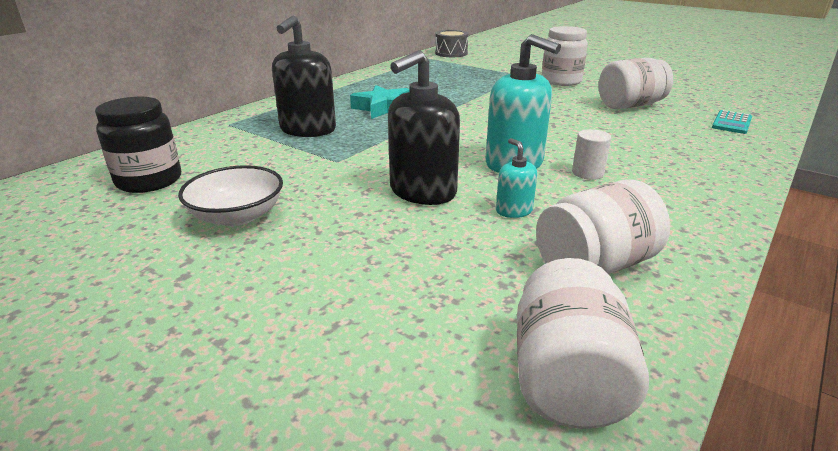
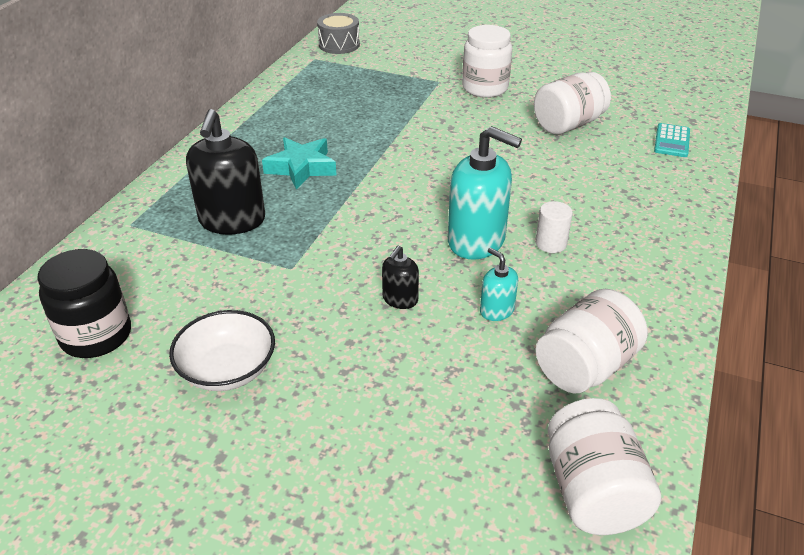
camera: 15 degrees left, 10 degrees up
black soap dispenser [388,50,460,205] -> black soap dispenser [382,246,419,309], size x0.49

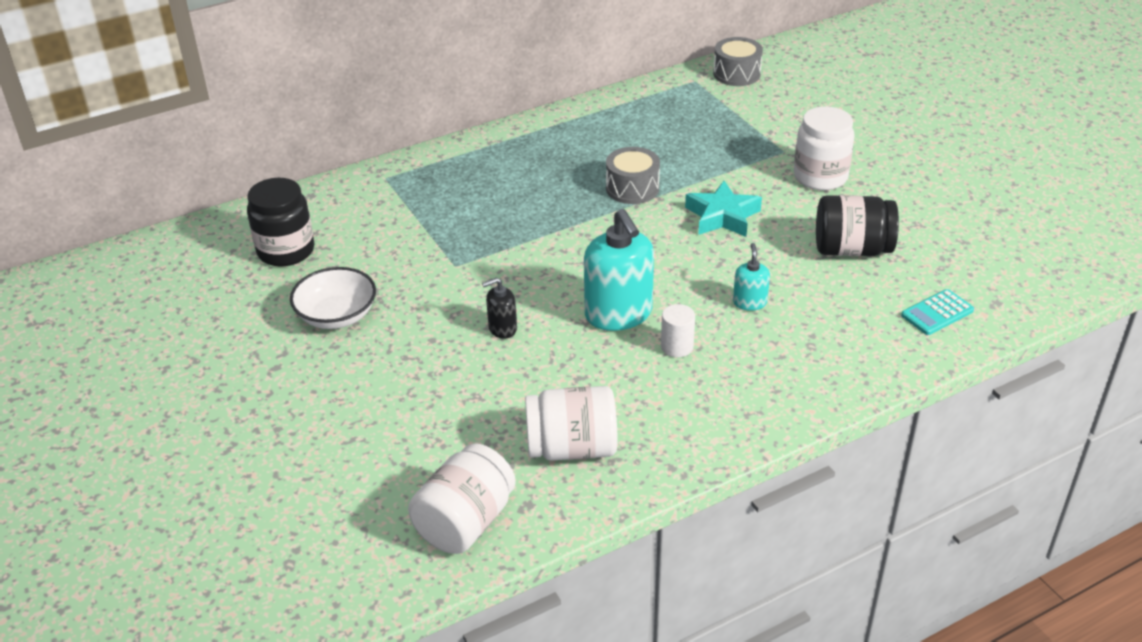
camera: 40 degrees right, 0 degrees up
black soap dispenser [186,109,265,234] -> none
turquoise star [262,137,337,189] -> turquoise star moved to [685,181,762,237]
turquoise soap dispenser [480,248,518,321] -> turquoise soap dispenser moved to [733,243,770,311]
white jar [534,72,611,135] -> black jar [816,195,899,256]
none -> grey drum [606,147,660,204]

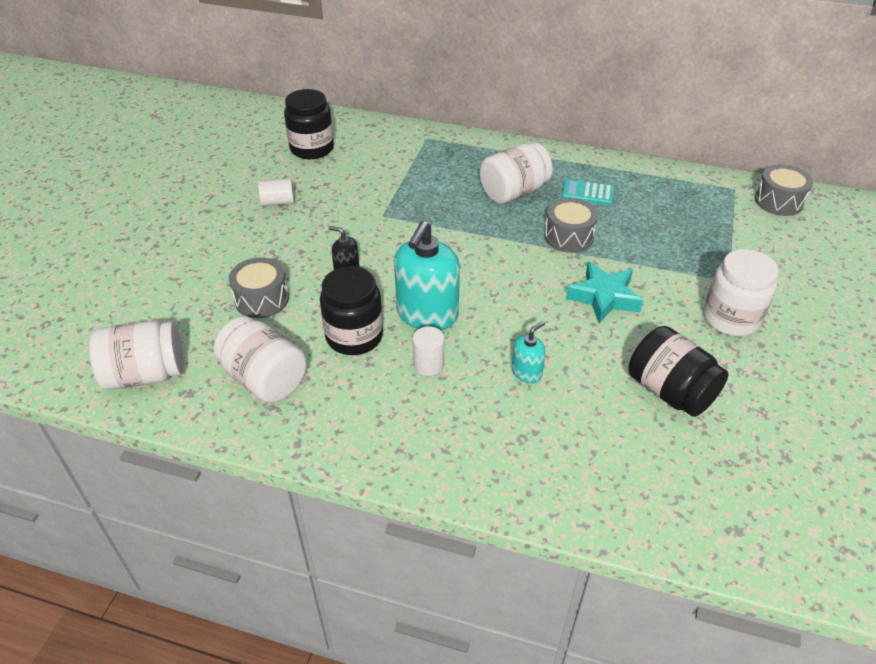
camera: 45 degrees right, 5 degrees up
white bowl [290,267,376,329] -> white cylinder [258,178,295,206]
turquoise calculator [901,289,974,335] -> turquoise calculator moved to [562,179,615,205]
none -> grey drum [229,257,289,318]
none -> black jar [320,266,383,355]
none -> white jar [480,142,553,204]

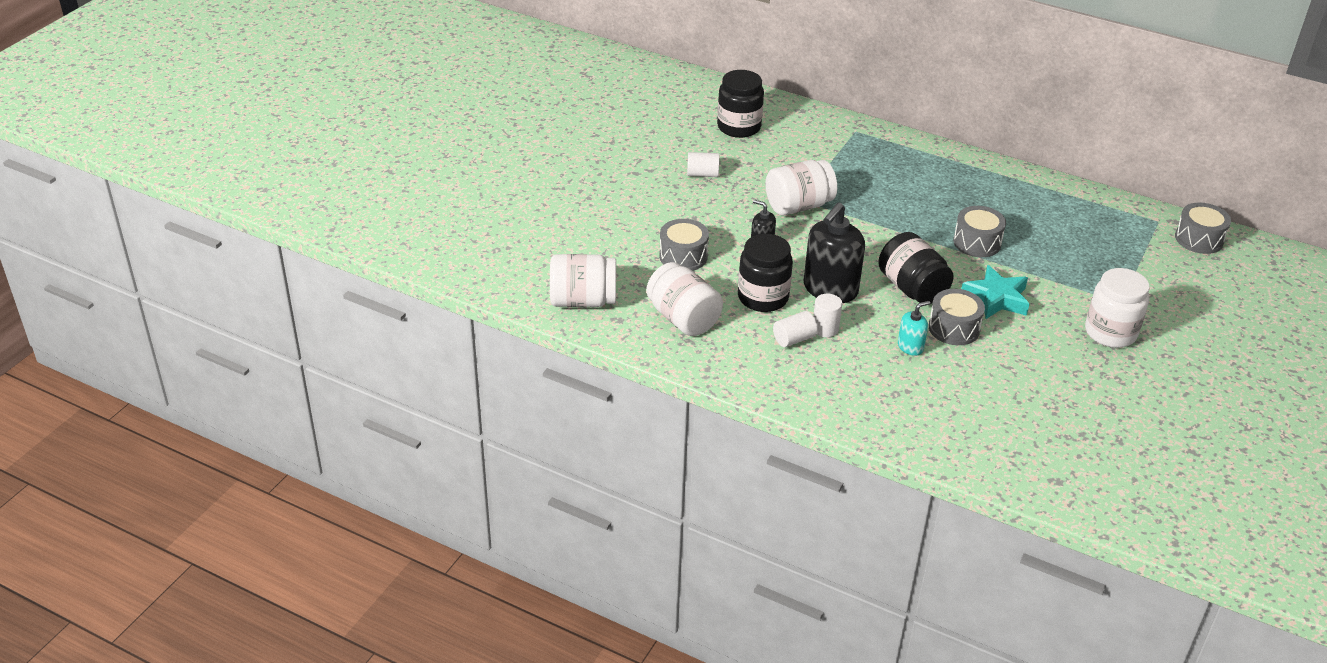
camera: 10 degrees right, 5 degrees down
turquoise soap dispenser [394,221,460,330] -> black soap dispenser [804,203,865,303]
white jar [480,142,553,204] -> white jar moved to [765,160,837,215]
turquoise calculator [562,179,615,205] -> none
black jar [628,326,728,417] -> black jar moved to [878,232,954,304]
none -> white cylinder [773,311,817,347]
none -> grey drum [929,289,985,345]

